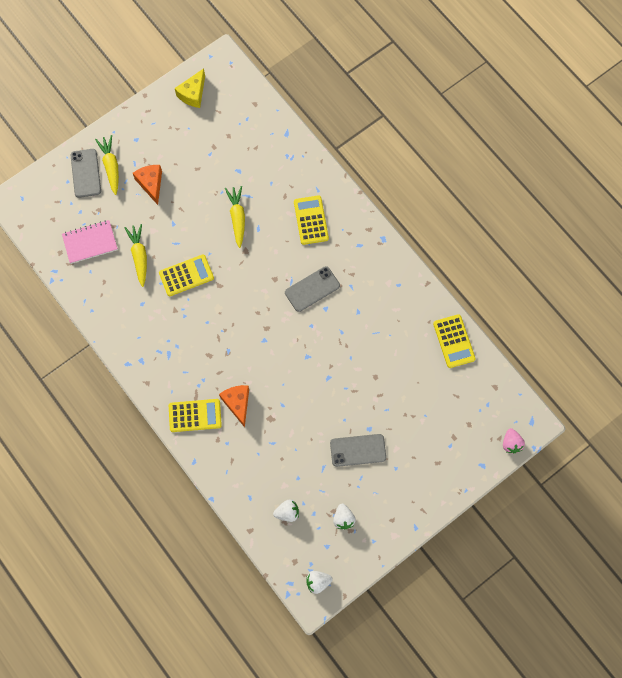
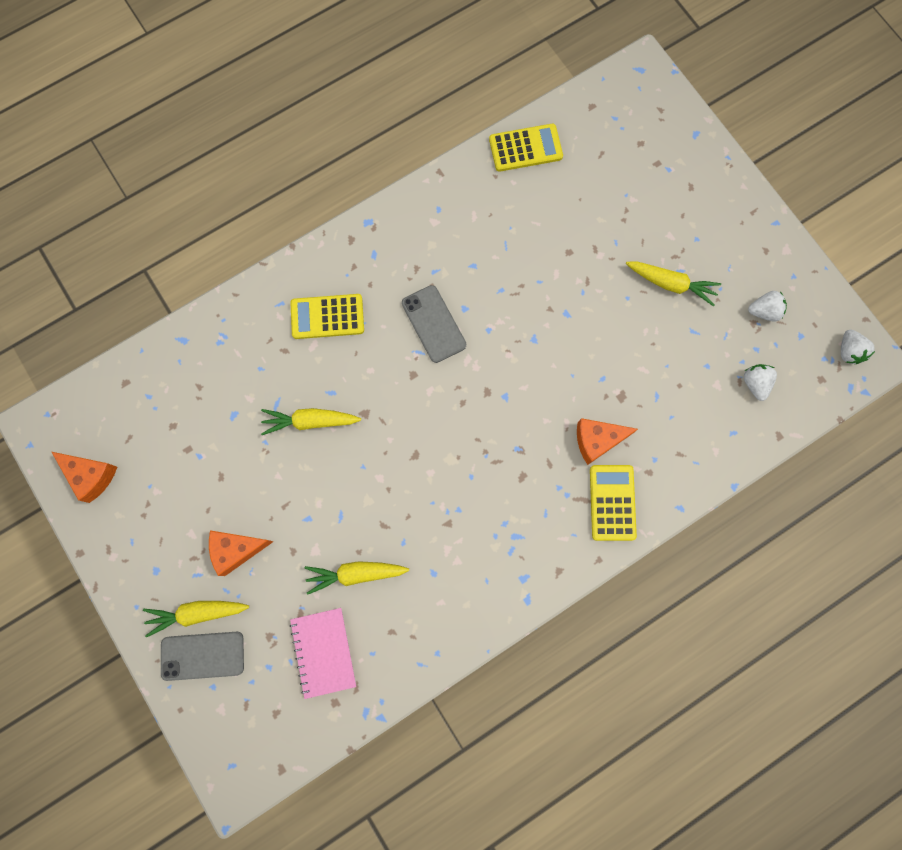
camera: 85 degrees left, 5 degrees up
yellow calculator [159,254,214,296] -> none
yellow cheese [175,69,205,108] -> orange cheese [52,452,117,503]
grey phone [330,434,386,467] -> yellow carrot [626,262,721,306]
pink strawberry [503,428,525,454] -> none

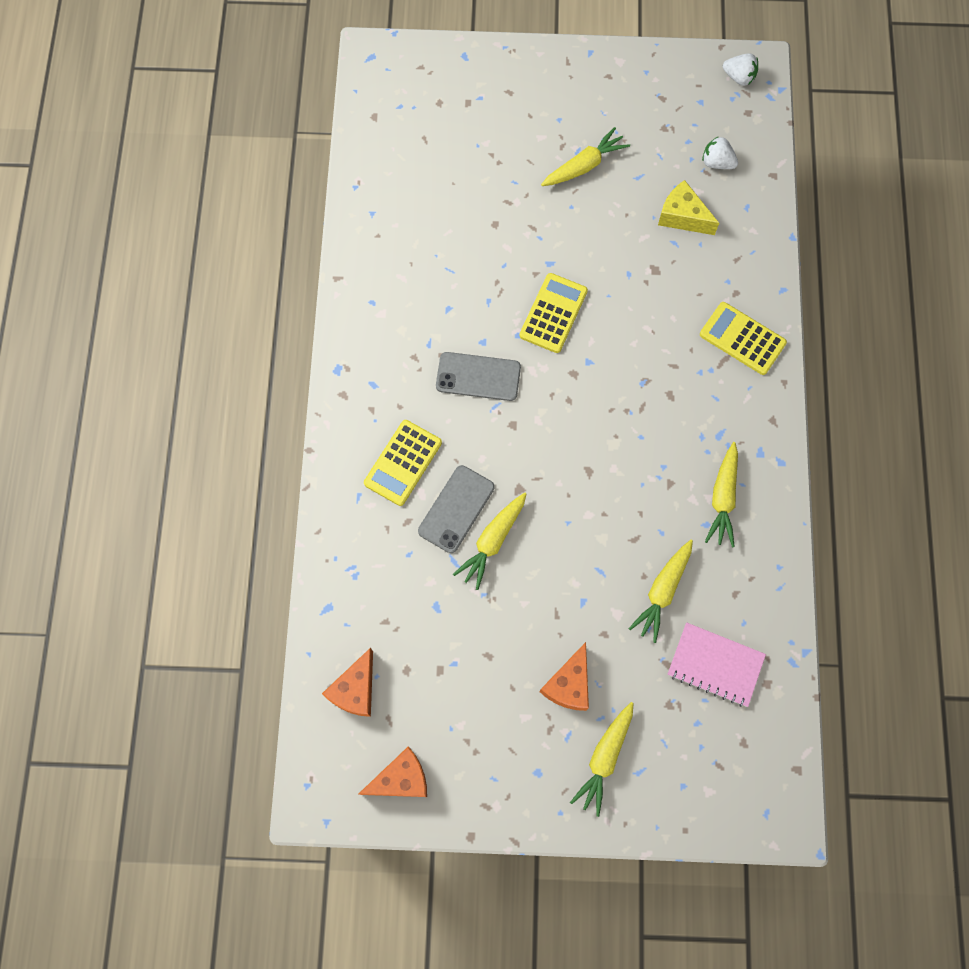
camera: 55 degrees left, 5 degrees down
grey phone [161,632,244,681] -> grey phone moved to [418,465,495,553]
yellow calculator [489,124,563,172] -> yellow calculator moved to [520,273,588,353]
orange cheese [577,418,638,465] -> orange cheese moved to [322,648,373,717]
white strawberry [748,291,787,322] -> none
none -> yellow cheese [658,180,719,235]
none -> yellow carrot [705,442,738,547]

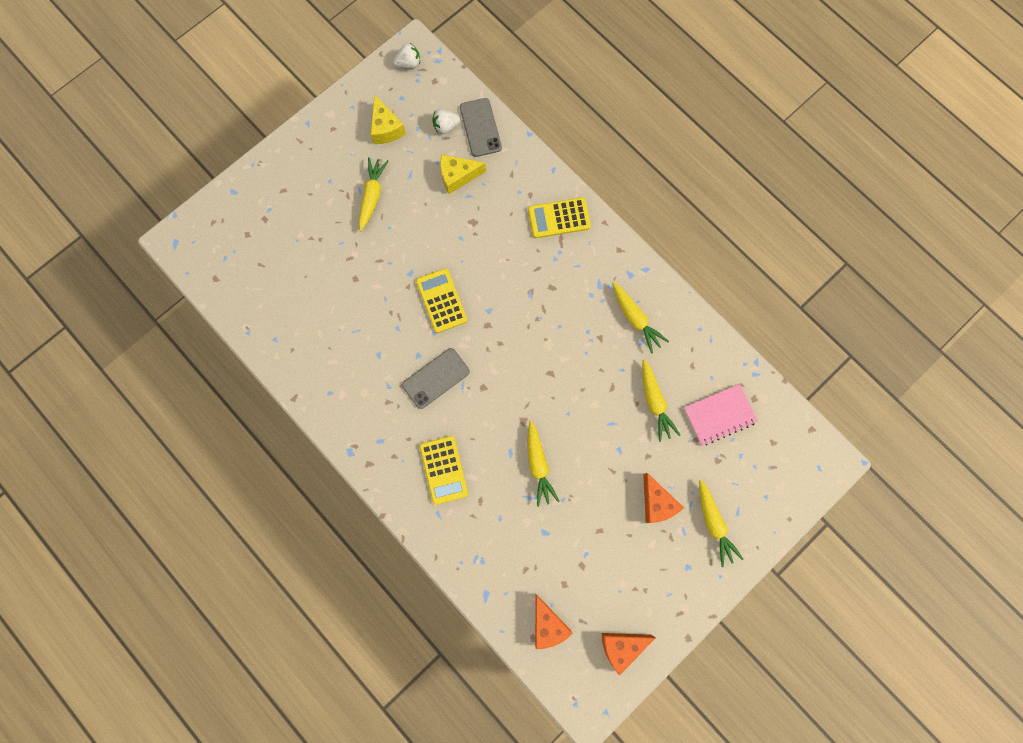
camera: 45 degrees left, 5 degrees up
orange cheese [359,747,427,797] -> orange cheese turned 135 degrees counterclockwise [602,633,655,676]
grey phone [418,465,495,553] -> grey phone moved to [460,98,502,157]
none -> yellow cheese [370,94,406,144]

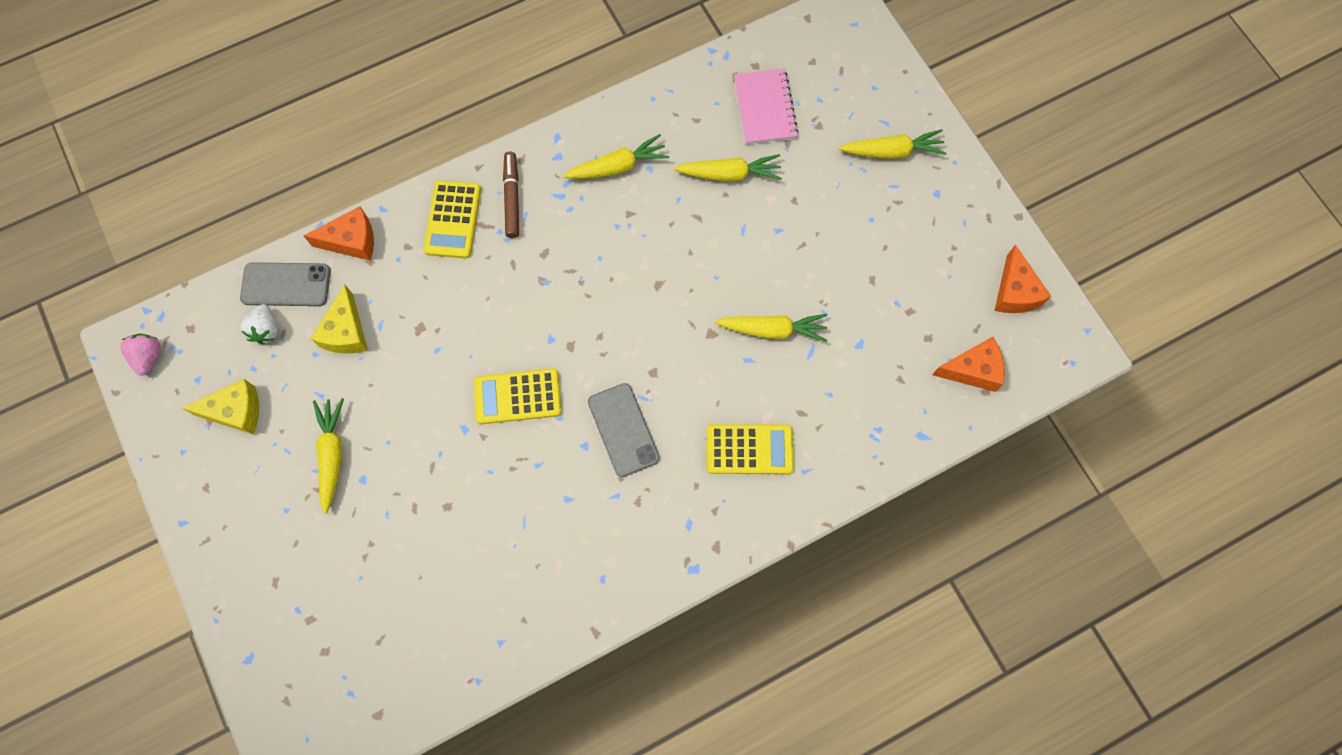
camera: 75 degrees left, 5 degrees down
yellow carrot [359,157,389,231] -> yellow carrot turned 60 degrees clockwise [313,398,344,514]
white strawberry [393,43,420,69] -> pink strawberry [121,334,160,376]
orange cheese [643,473,684,523] -> orange cheese moved to [304,206,374,261]
none -> brown marker [503,152,519,238]

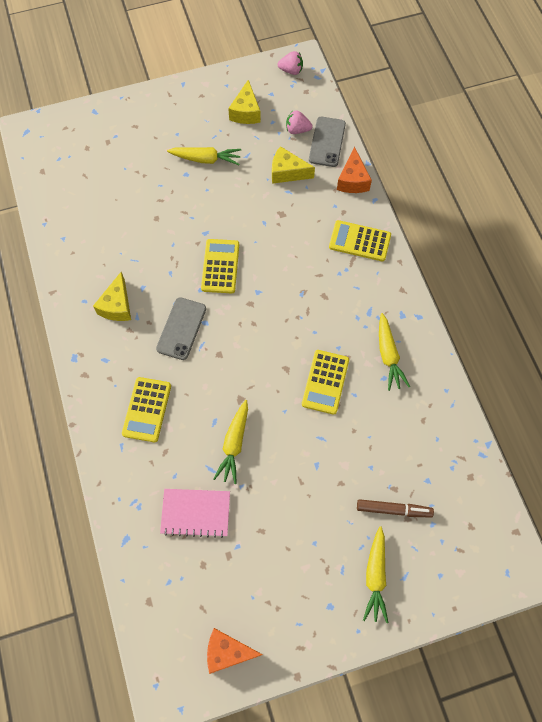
camera: 100 degrees right, 5 degrees down
white strawberry [240,304,278,344] -> pink strawberry [286,111,313,134]
brown marker [503,152,519,238] -> brown marker moved to [357,499,434,518]
grey phone [588,383,660,477] -> grey phone turned 60 degrees counterclockwise [156,297,206,360]
yellow carrot [674,154,782,181] -> none
pink notebook [734,68,798,144] -> pink notebook moved to [160,489,230,538]
orange cheese [932,337,1005,392] -> none
none -> yellow cheese [93,272,131,321]
none -> yellow calculator [302,350,349,415]

